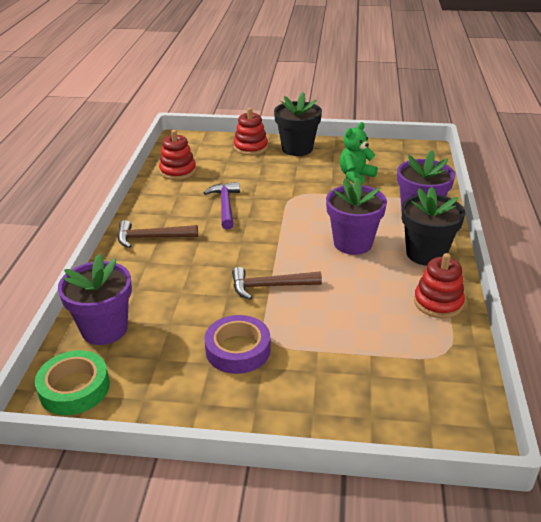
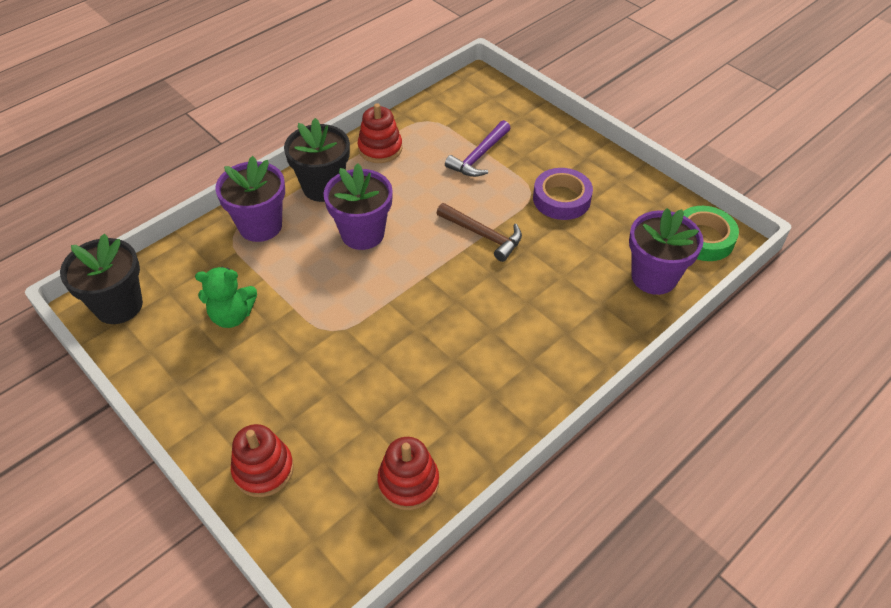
camera: 140 degrees left, 15 degrees up
brown hammer [118,220,198,248] -> none
purple hammer [204,182,240,229] -> purple hammer moved to [445,120,510,177]
black flower pot [274,92,322,156] -> black flower pot moved to [60,234,143,324]

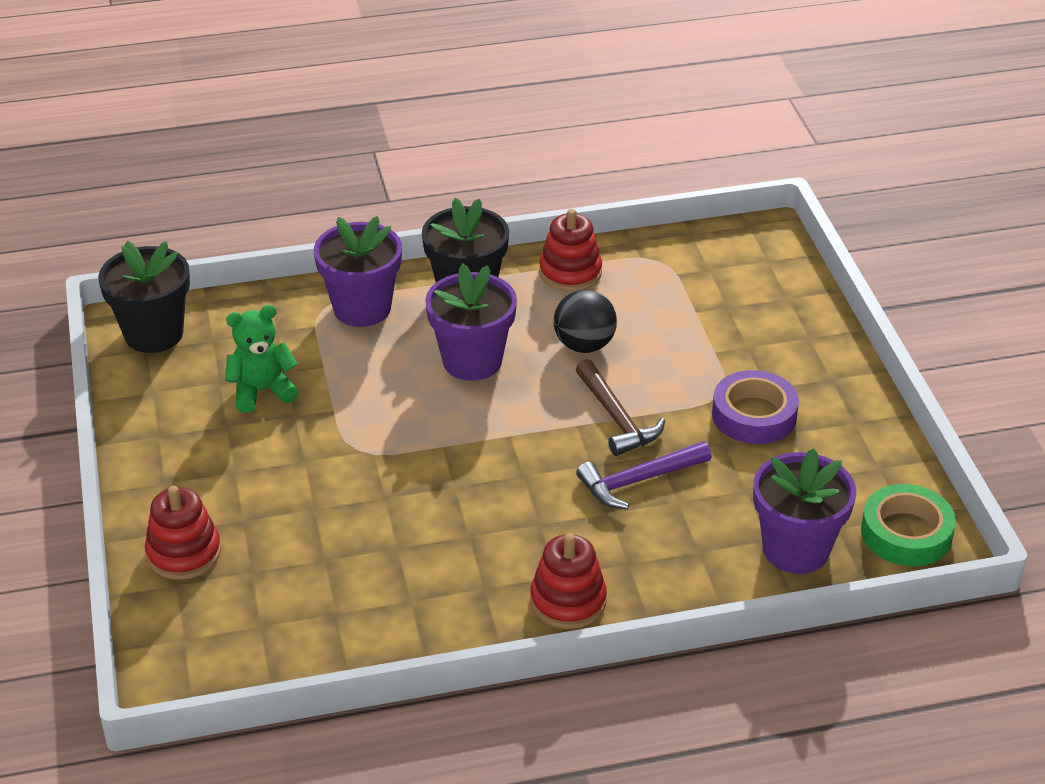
camera: 30 degrees right, 10 degrees down
green teddy bear [195,267,257,328] -> green teddy bear turned 135 degrees clockwise [225,305,299,413]
red stacking toy [377,437,439,510] -> red stacking toy moved to [530,533,607,629]
purple hammer [445,120,510,177] -> purple hammer moved to [576,441,712,509]
none -> black ball [554,290,617,353]

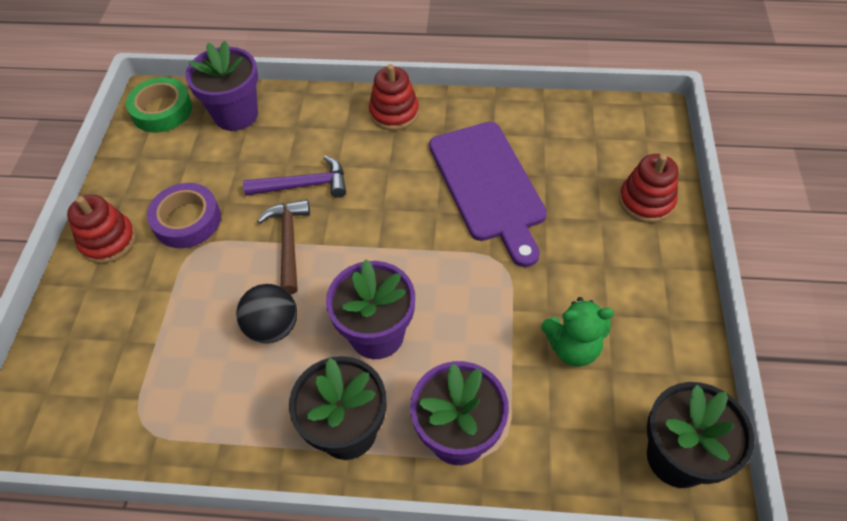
camera: 160 degrees left, 15 degrees up
red stacking toy [539,209,602,292] -> red stacking toy moved to [67,195,136,264]
none -> purple cutting board [429,122,547,267]

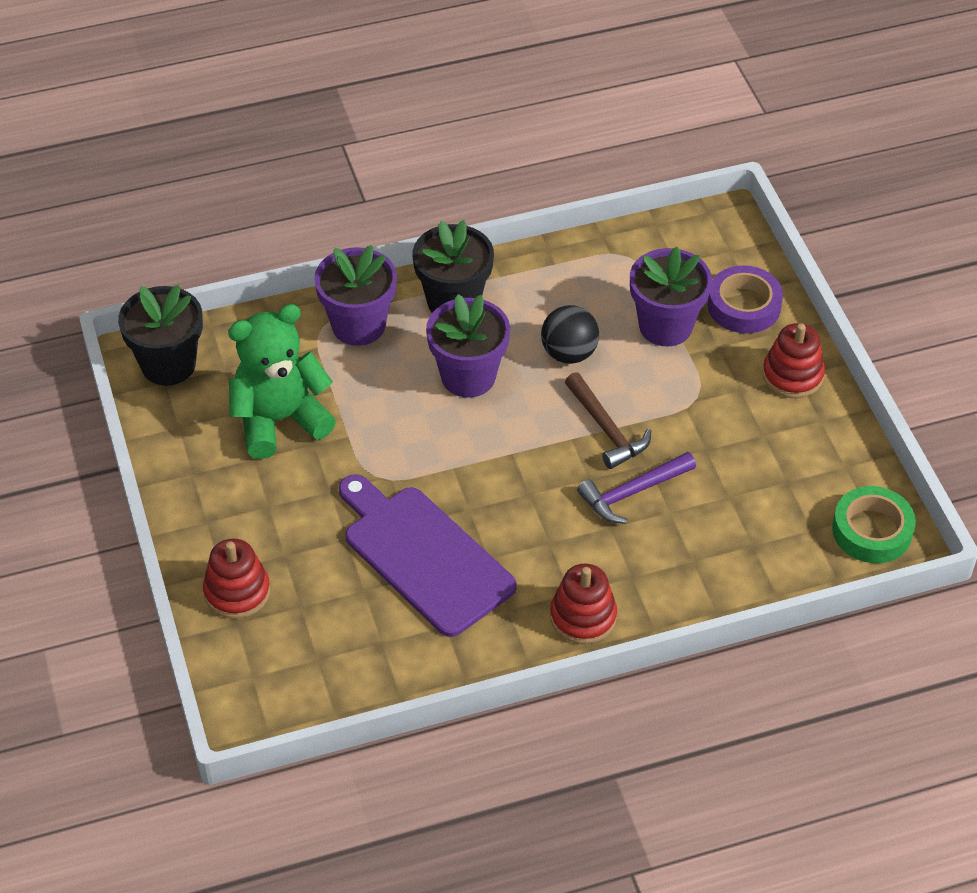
camera: 155 degrees right, 5 degrees down
purple tape [147,183,221,248] -> purple tape moved to [708,265,783,334]
purple flower pot [185,41,258,131] -> purple flower pot moved to [630,247,712,346]
green teddy bear [542,297,614,367] -> green teddy bear [228,304,336,459], size x1.60

